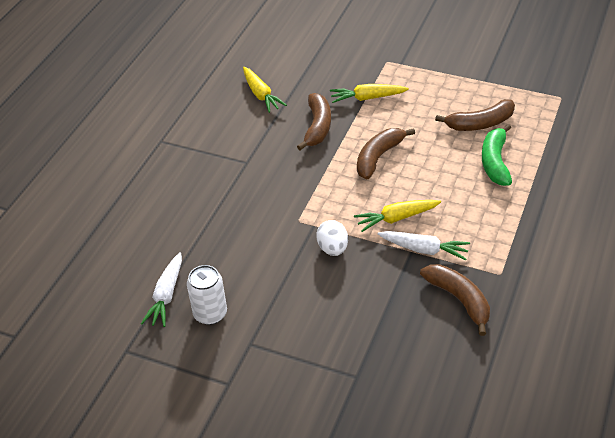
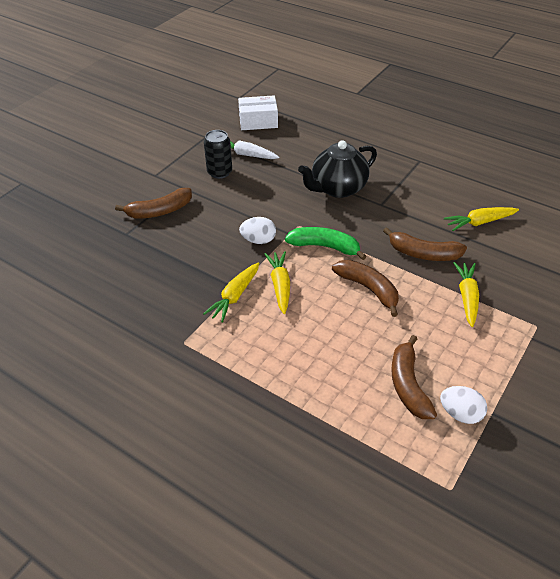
camera: 100 degrees right, 0 degrees up
white can [187,265,227,325] -> black can [204,130,232,179]
white carrot [378,231,470,261] -> yellow carrot [203,262,259,322]
brown banana [420,264,490,336] -> brown banana moved to [115,188,192,219]
green banana [482,124,512,186] -> green banana moved to [285,227,367,260]
none -> white box [238,95,278,130]
none -> black teapot [298,140,377,198]
none -> white egg [440,386,487,424]

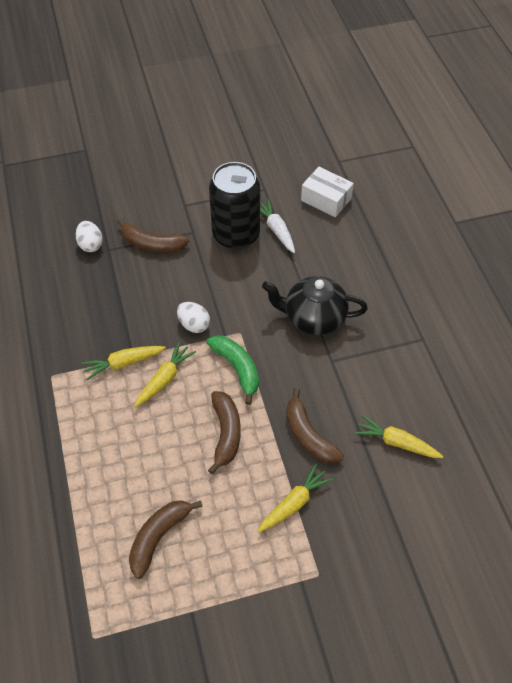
camera: 40 degrees right, 10 degrees up
black can [204,130,232,179] -> black can [209,162,260,250], size x1.78
white egg [440,386,487,424] -> white egg moved to [75,221,103,252]

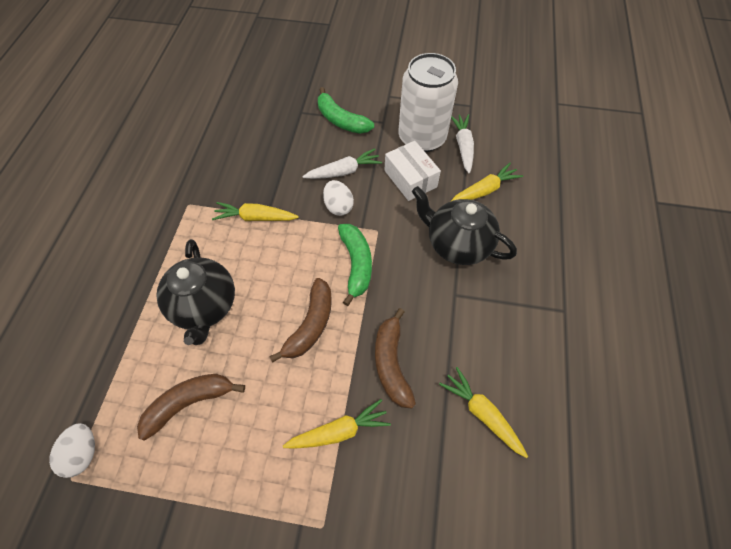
camera: 25 degrees right, 5 degrees up
white egg [75,221,103,252] -> white egg moved to [49,423,95,478]
brown banana [117,218,189,252] -> green banana [318,87,374,134]
yellow carrot [134,342,196,407] -> yellow carrot moved to [450,163,523,202]
black can [209,162,260,250] -> white can [399,53,458,152]
white box [301,167,354,217] -> white box moved to [384,141,441,201]
none -> black teapot [156,239,235,345]
none -> white carrot [303,148,382,179]

